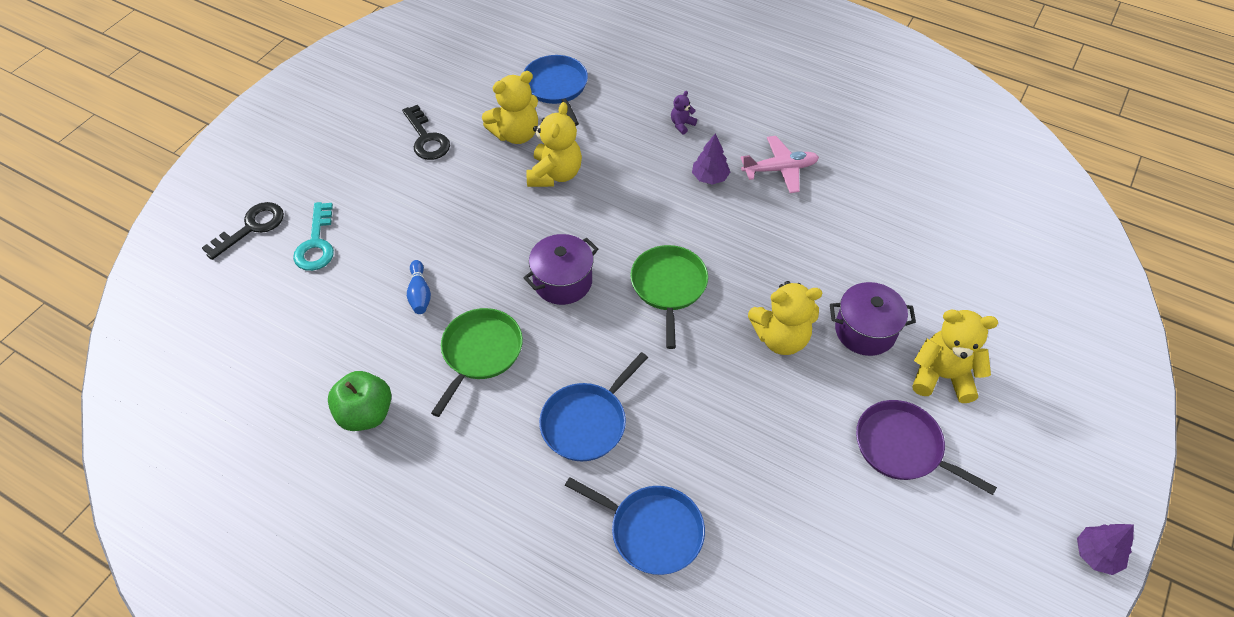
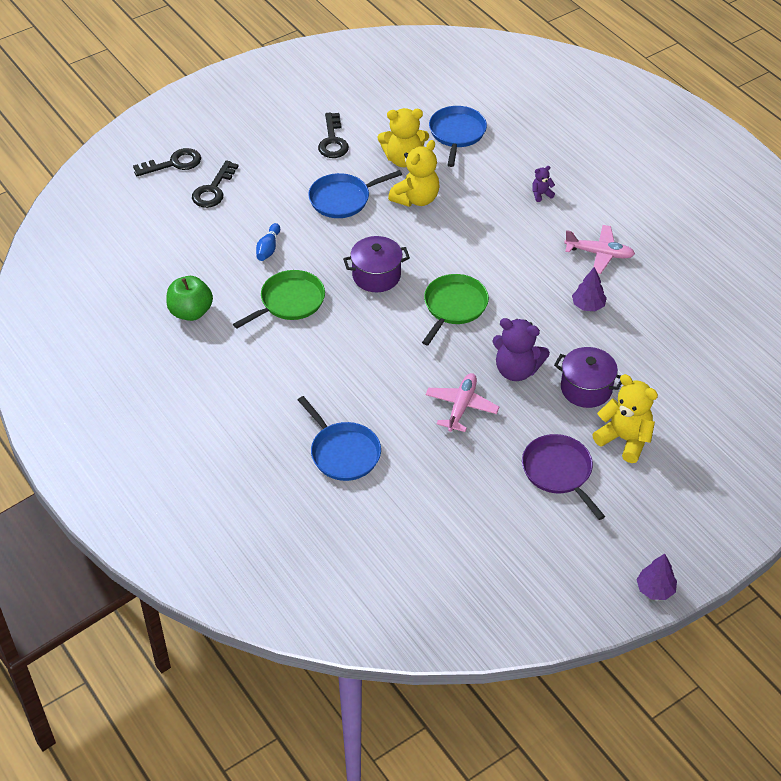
camera: 25 degrees right, 5 degrees down
turquoise key [293,202,334,271] -> black key [192,160,239,208]
blue pan [539,352,648,461] -> blue pan moved to [308,170,402,218]
purple tree [692,133,730,185] -> purple tree moved to [572,267,607,311]
yellow teddy bear [748,281,822,355] -> purple teddy bear [492,318,550,381]
none -> pink plane [425,373,499,432]

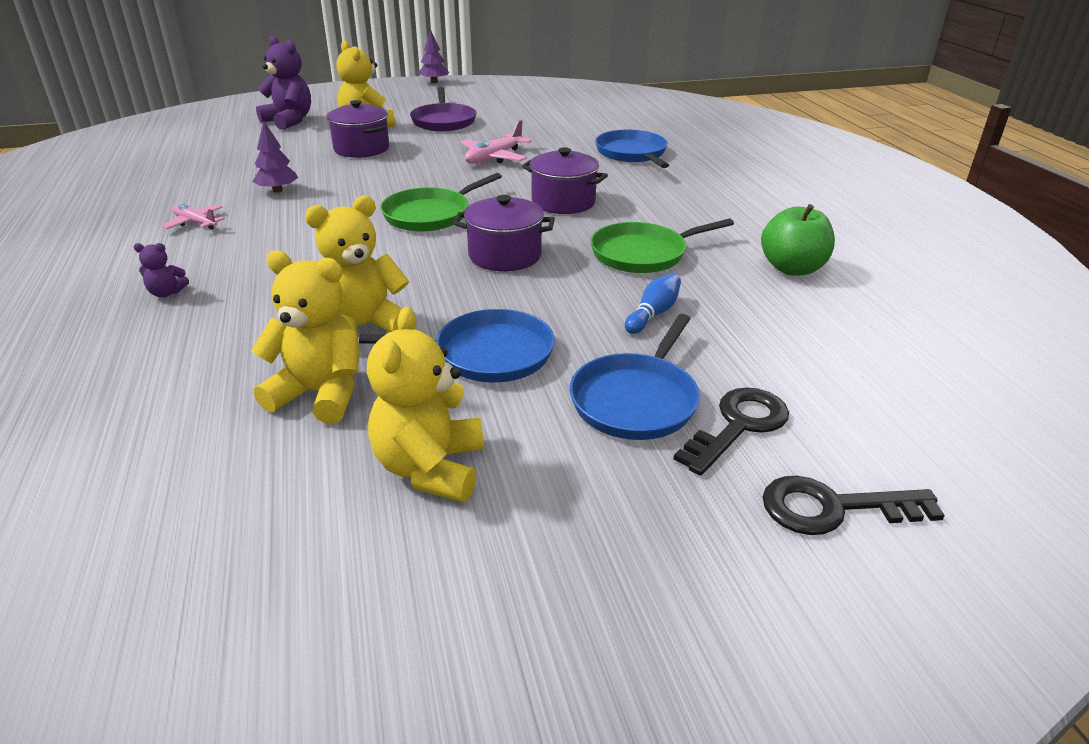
camera: 160 degrees left, 15 degrees down
black key [318,112,349,158] -> yellow teddy bear [367,307,484,502]
blue pan [429,106,487,167] -> blue pan moved to [570,314,700,440]
purple teddy bear [492,318,550,381] -> purple teddy bear moved to [256,36,311,130]
pink plane [564,225,635,274] -> pink plane [162,204,225,230], size x0.67
none -> purple pot [522,147,608,214]

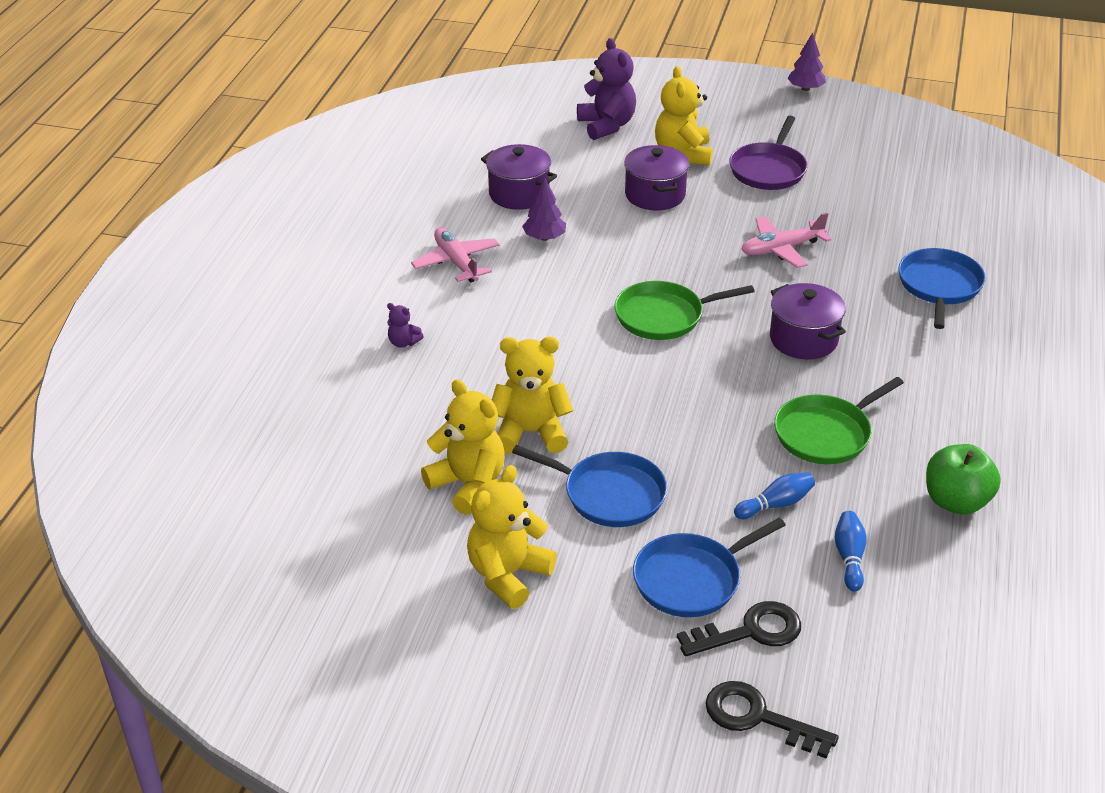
camera: 30 degrees right, 5 degrees up
pink plane [162,204,225,230] -> pink plane [411,227,500,282], size x1.50
purple pot [453,195,555,271] -> purple pot moved to [481,144,557,210]
green pan [590,219,734,273] -> green pan turned 45 degrees counterclockwise [774,377,904,464]
none -> blue bowling pin [834,511,867,592]

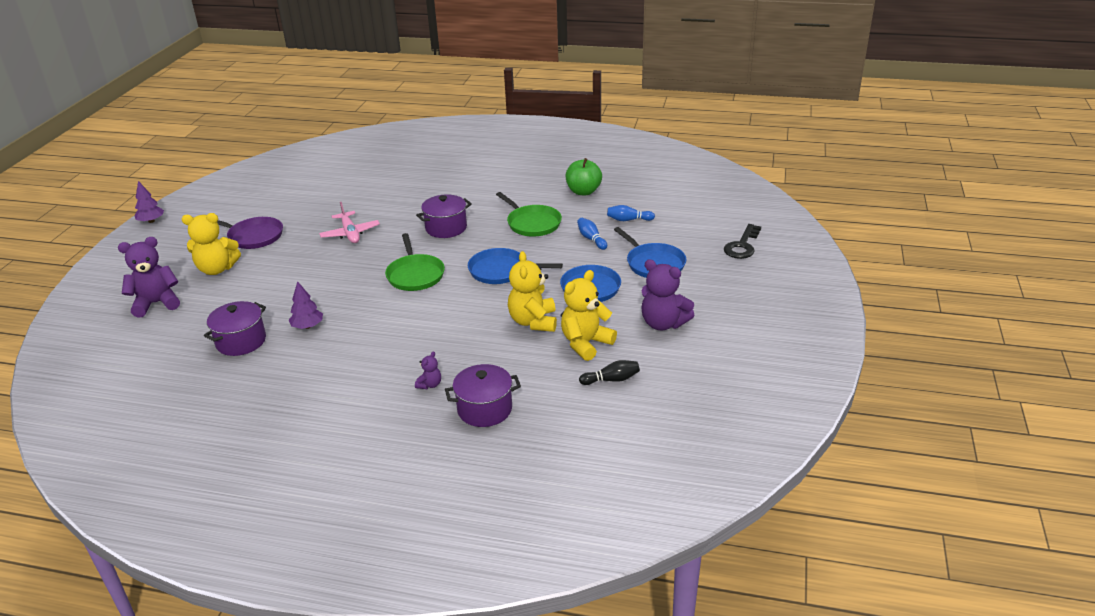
camera: 90 degrees left, 5 degrees down
pink plane [411,227,500,282] -> none
yellow teddy bear [467,465,557,609] -> purple teddy bear [641,259,694,330]
purple pot [624,145,689,211] -> purple pot moved to [445,364,521,427]
black key [677,601,801,656] -> none
blue pan [898,248,986,329] -> blue pan moved to [468,248,563,284]
none -> black bowling pin [579,360,640,385]

